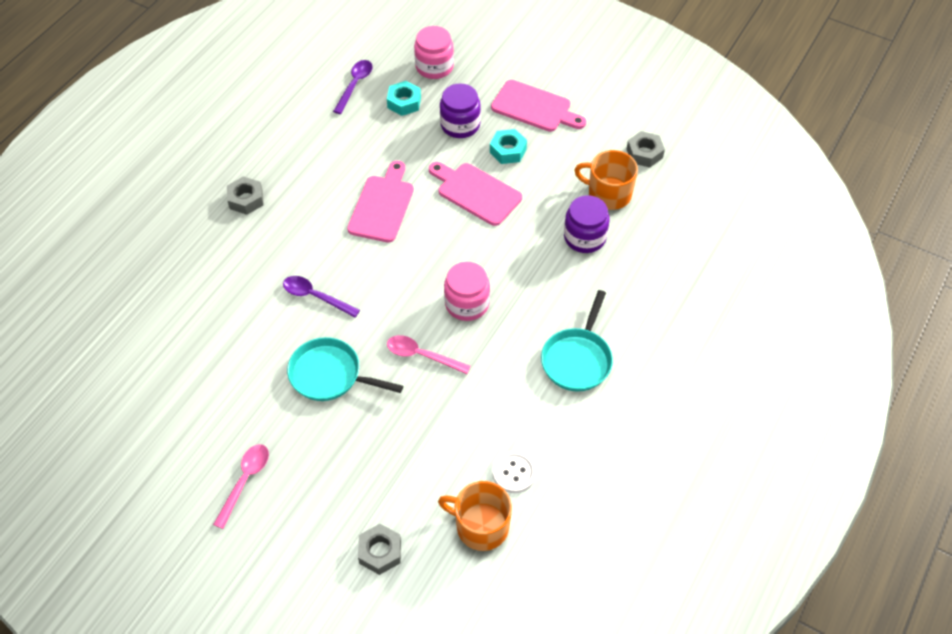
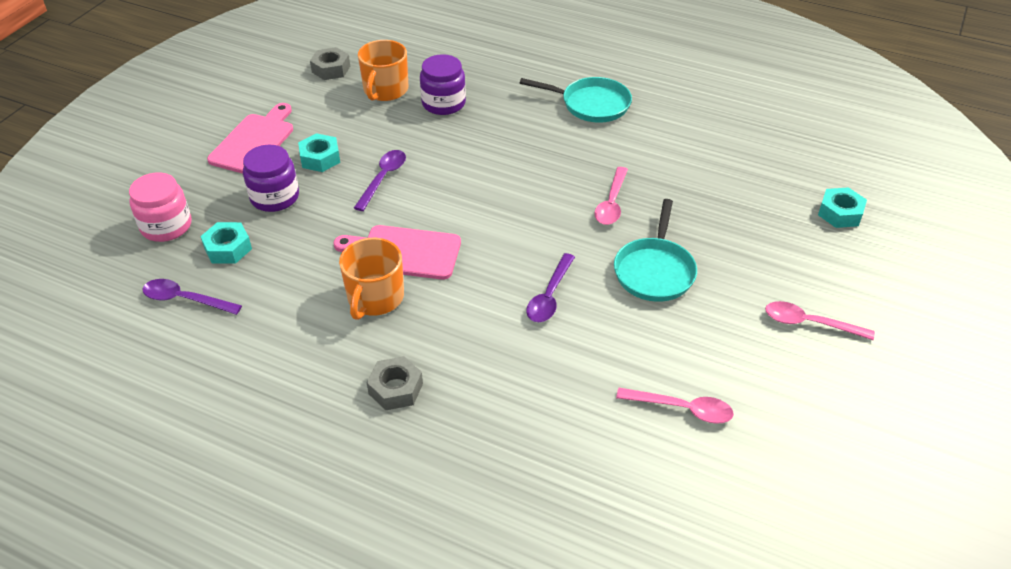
camera: 95 degrees left, 10 degrees down
grey nut [358,524,401,575] -> turquoise nut [818,187,867,228]
pink cutting board [429,162,522,226] -> purple spoon [354,150,406,211]
orange mug [438,481,512,551] -> orange mug moved to [339,238,404,320]
pink jar [444,262,490,321] -> none
white button [493,451,536,493] -> none
none -> pink spoon [616,388,734,424]

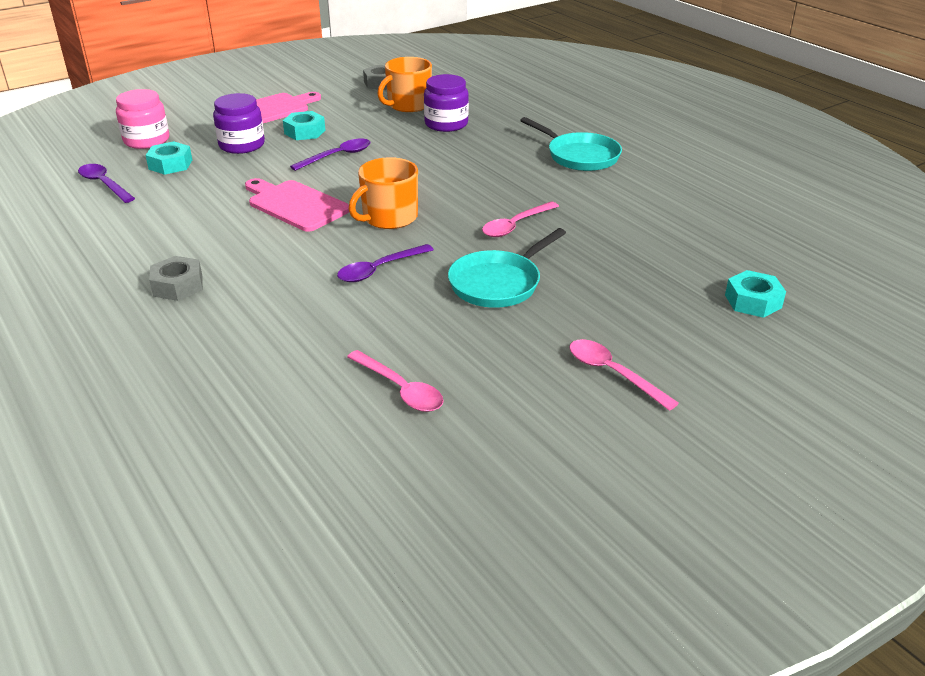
camera: 30 degrees right, 10 degrees down
orange mug [339,238,404,320] -> orange mug moved to [349,157,418,229]

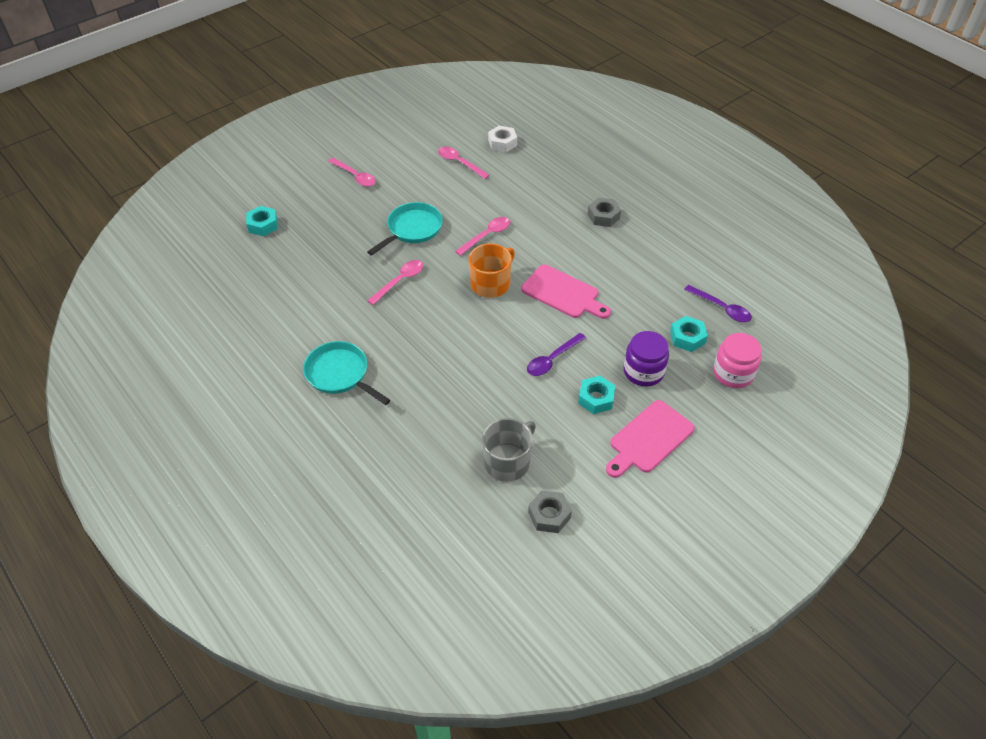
camera: 175 degrees right, 15 degrees up
purple spoon [337,244,434,282] -> pink spoon [455,217,510,256]
orange mug [377,57,432,112] -> grey mug [482,418,536,482]
purple jar [424,74,469,132] -> none
none -> white nut [488,126,517,152]

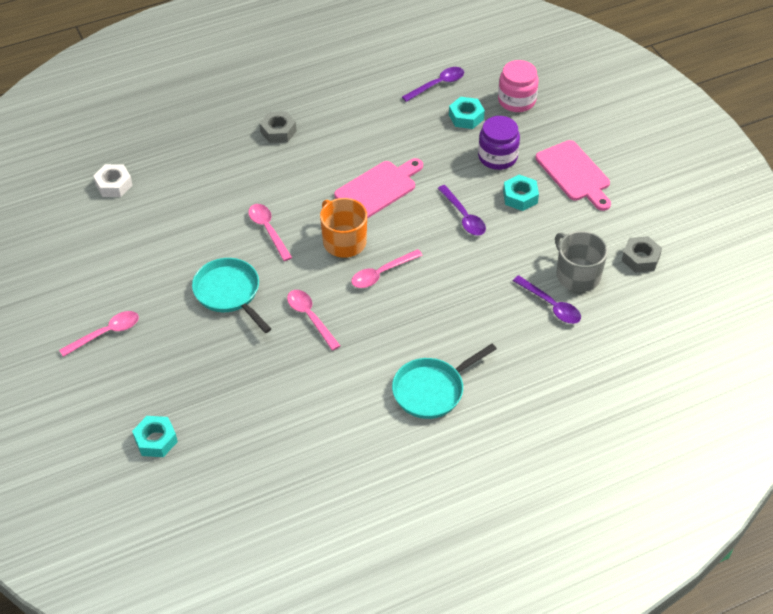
camera: 75 degrees left, 0 degrees up
pink spoon [438,147,490,179] -> pink spoon moved to [351,249,423,288]
none -> purple spoon [513,275,581,324]

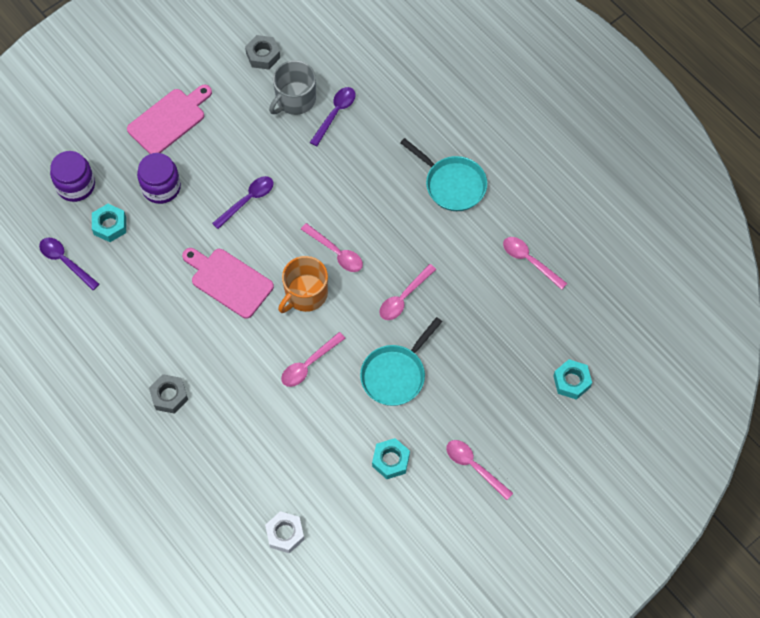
camera: 105 degrees left, 15 degrees up
pink jar [498,60,538,112] -> purple jar [50,151,95,202]
turquoise nut [503,175,539,211] -> turquoise nut moved to [372,438,410,479]
none -> pink spoon [503,237,568,290]

